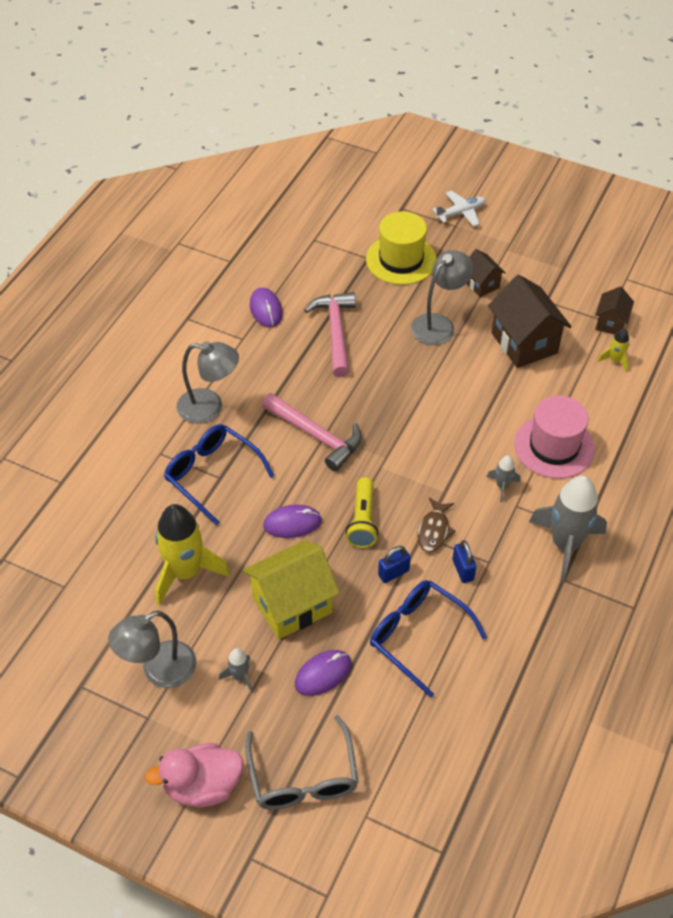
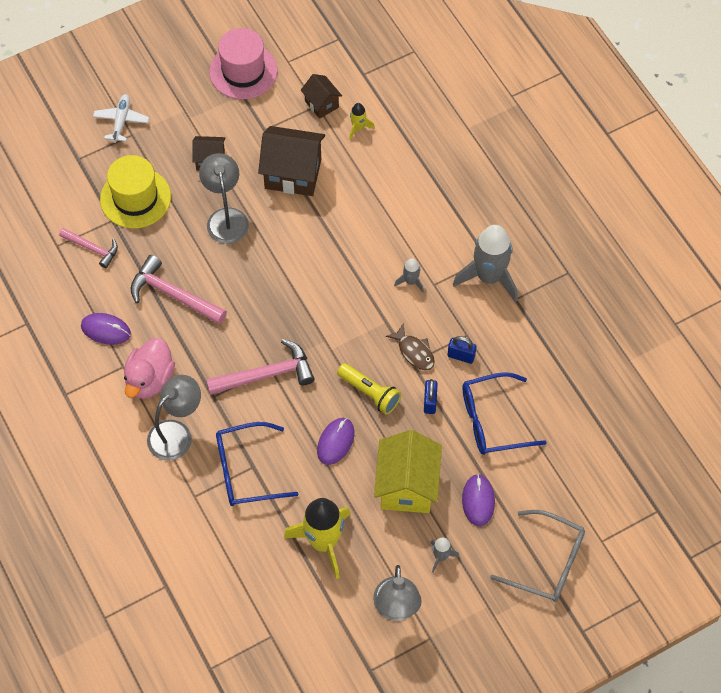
camera: 55 degrees left, 10 degrees up
pink duck [145,743,243,807] -> pink duck moved to [124,338,175,399]
pink hat [515,395,595,479] -> pink hat moved to [209,28,278,99]
none -> pink hammer [59,228,118,268]

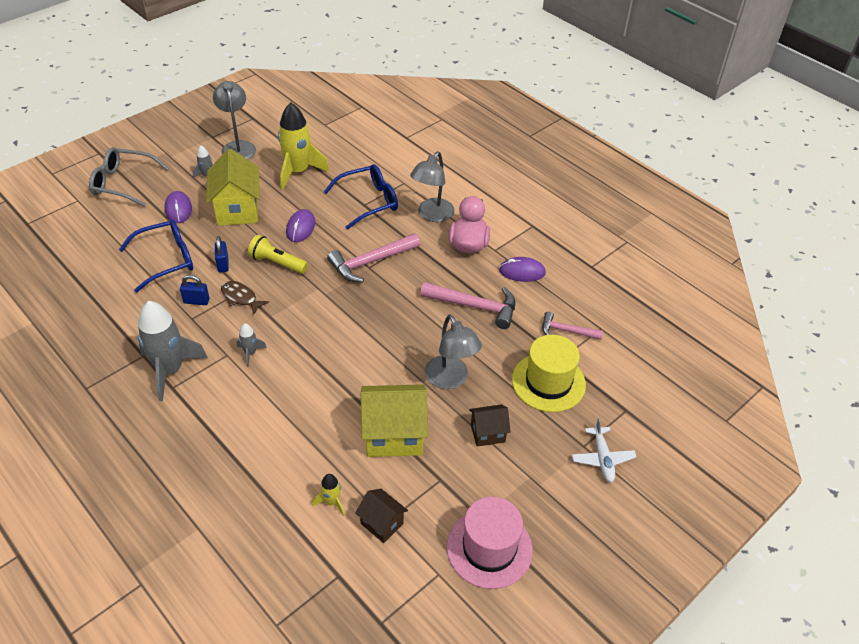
camera: 165 degrees right, 15 degrees down
brown house [258,126,325,196] -> yellow house [361,384,428,457]

